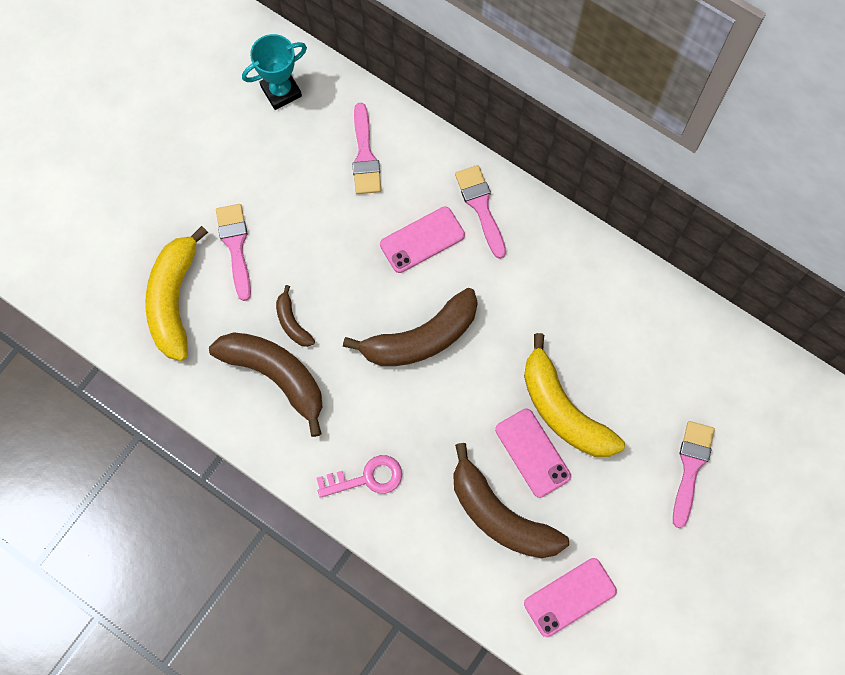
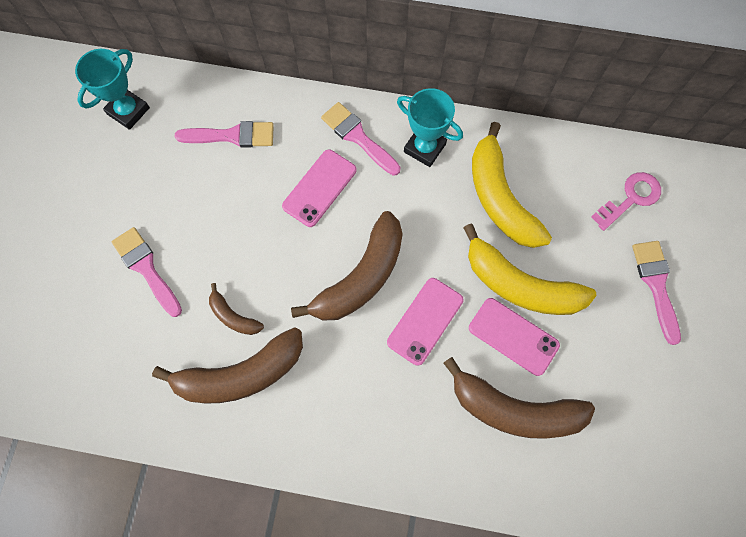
camera: 25 degrees left, 0 degrees up
yellow banana [145,226,208,361] -> yellow banana moved to [472,122,552,248]
brown banana [209,332,322,437] -> brown banana turned 150 degrees clockwise [152,327,303,404]
pink key [316,455,402,498] -> pink key moved to [591,172,661,231]
pink brush [352,103,381,194] -> pink brush turned 60 degrees counterclockwise [175,121,274,148]
pink phone [524,558,617,637] -> pink phone moved to [387,278,464,366]
none -> turquoise trophy [397,88,463,167]

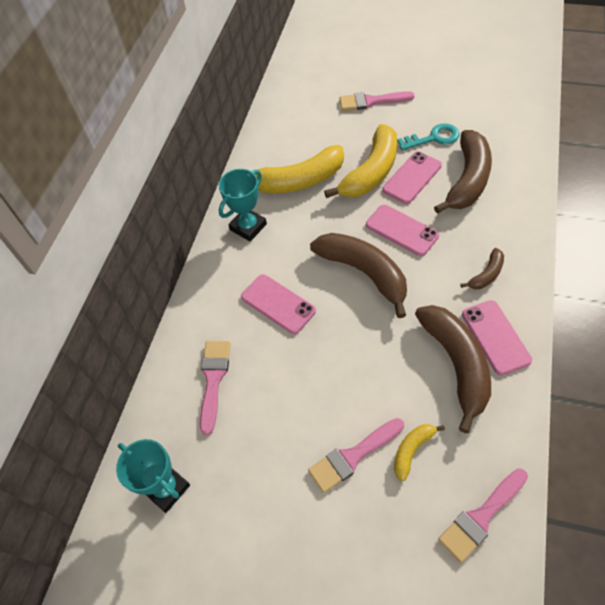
camera: 80 degrees left, 15 degrees down
brown banana [209,283,264,335] -> brown banana moved to [460,248,504,289]
pink brush [321,102,400,176] -> pink brush moved to [438,468,528,563]
pink key [591,172,661,231] -> none
none -> yellow banana [394,424,445,481]
none -> turquoise key [397,123,459,151]
none -> pink phone [462,300,532,375]

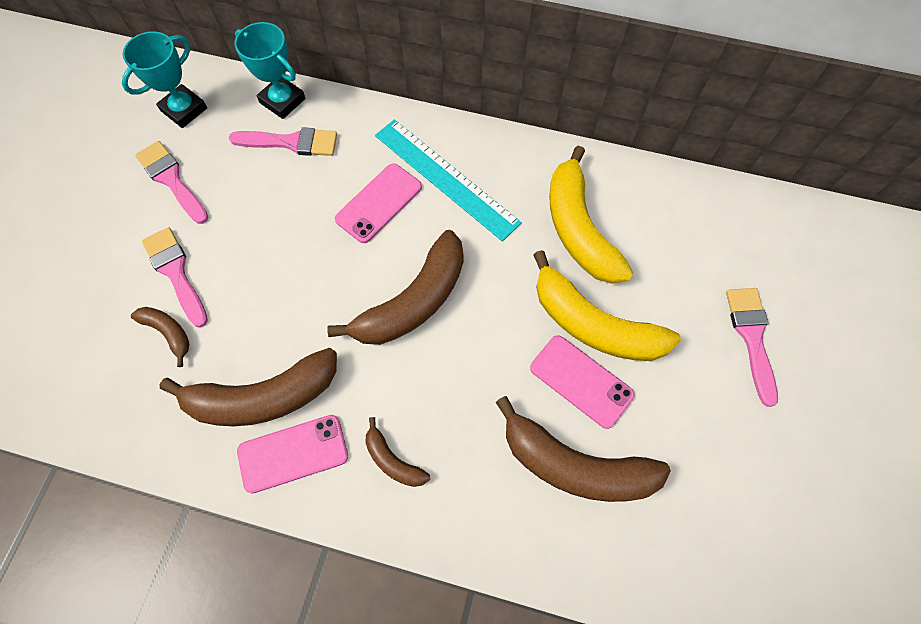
camera: 85 degrees right, 10 degrees up
turquoise trophy [219,169,267,241] -> turquoise trophy moved to [235,22,306,119]
pink phone [366,205,439,256] -> none
yellow banana [394,424,445,481] -> brown banana [131,307,189,367]
turquoise key [397,123,459,151] -> none
pink brush [438,468,528,563] -> pink brush moved to [135,141,209,224]
none -> turquoise ruler [375,119,522,241]

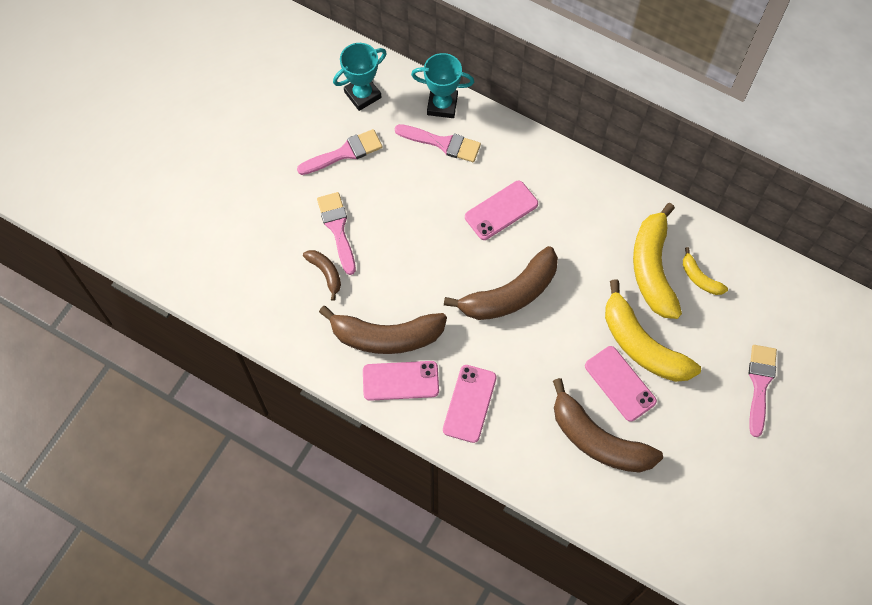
camera: 15 degrees right, 0 degrees up
pink brush [135,141,209,224] -> pink brush turned 90 degrees clockwise [297,129,382,175]
turquoise trophy [235,22,306,119] -> turquoise trophy turned 45 degrees counterclockwise [411,53,474,118]
brown banana [365,417,430,487] -> pink phone [443,365,497,443]
turquoise ruler [375,119,522,241] -> none
none -> yellow banana [683,247,728,295]

